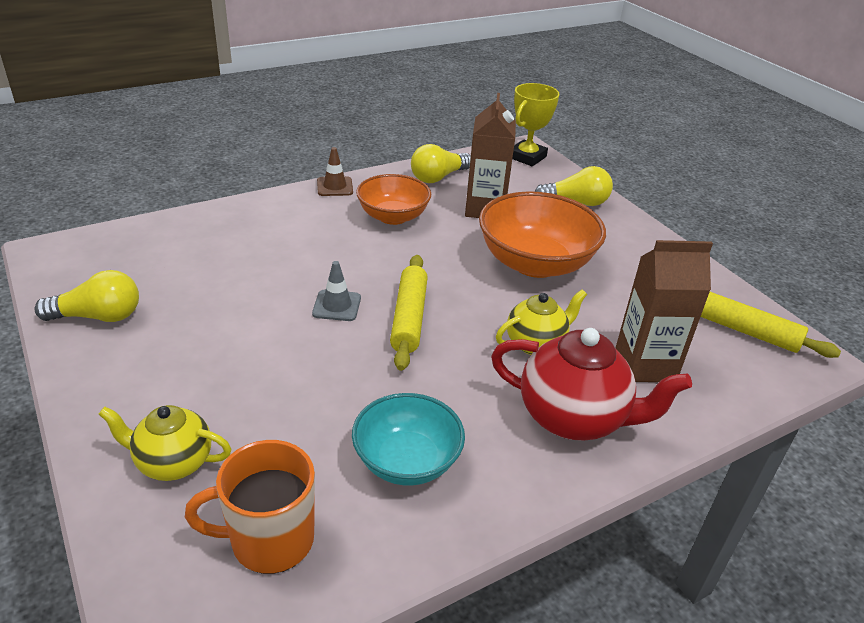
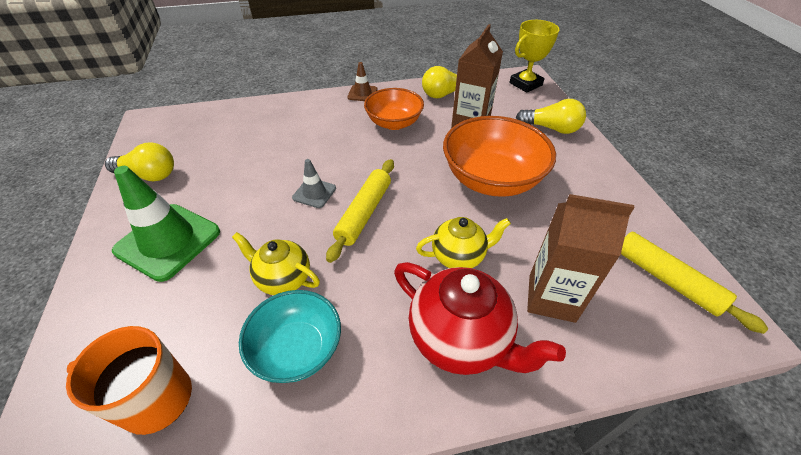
camera: 20 degrees right, 10 degrees up
yellow teapot [98,405,231,481] -> yellow teapot moved to [232,232,320,295]
none -> green traffic cone [112,166,220,282]

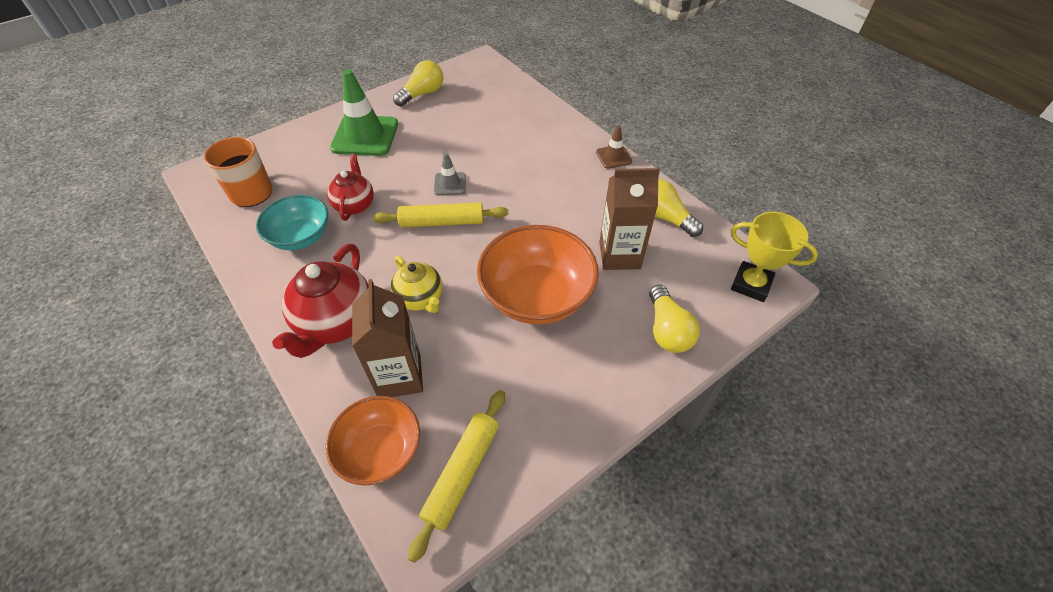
camera: 65 degrees right, 5 degrees up
yellow light bulb [105,143,174,181] -> yellow light bulb turned 120 degrees counterclockwise [393,60,444,106]
yellow teapot [232,232,320,295] -> red teapot [327,154,374,221]
orange bowl [364,88,424,130] -> orange bowl moved to [326,396,420,486]

